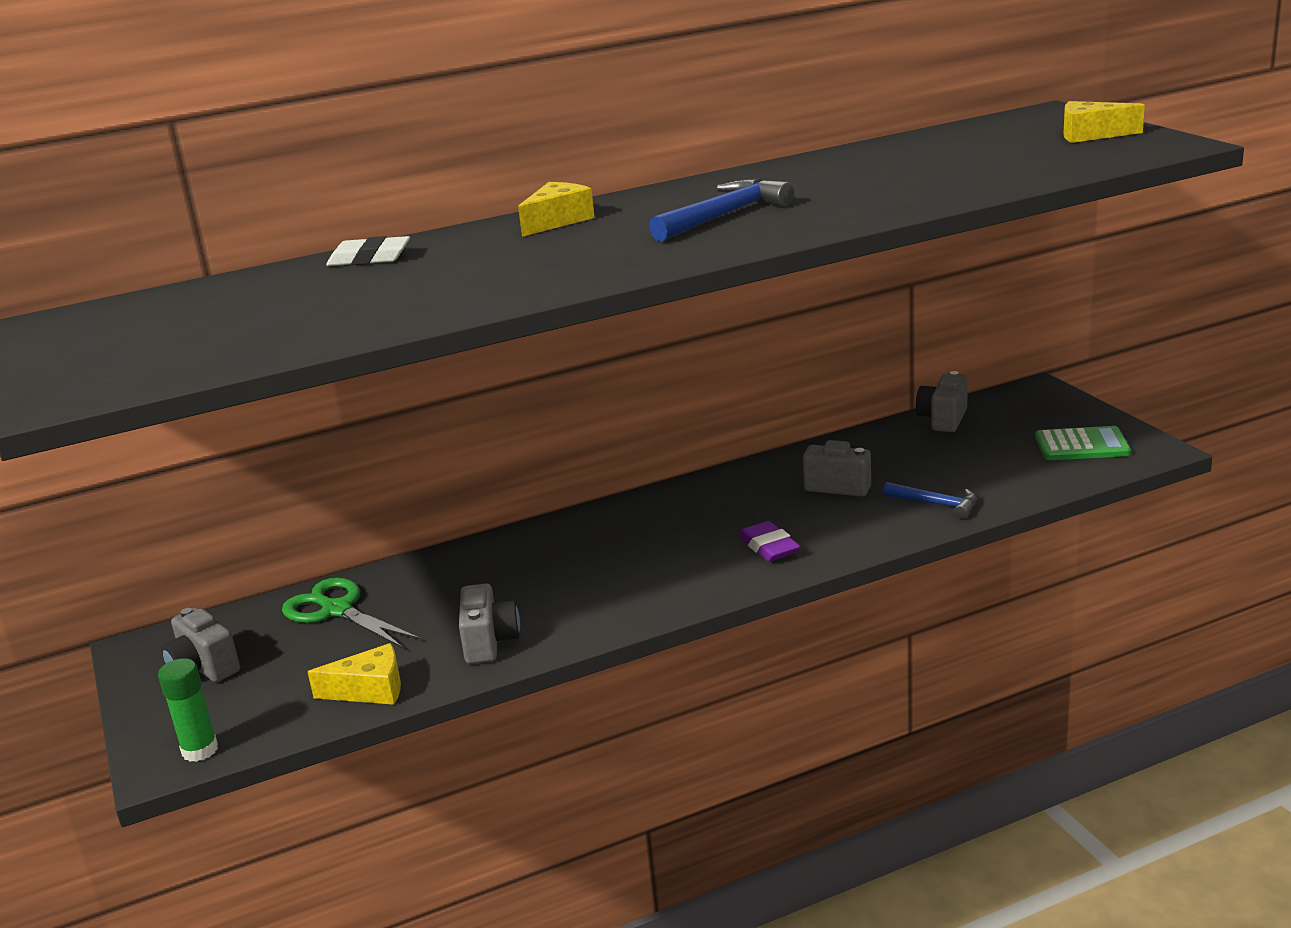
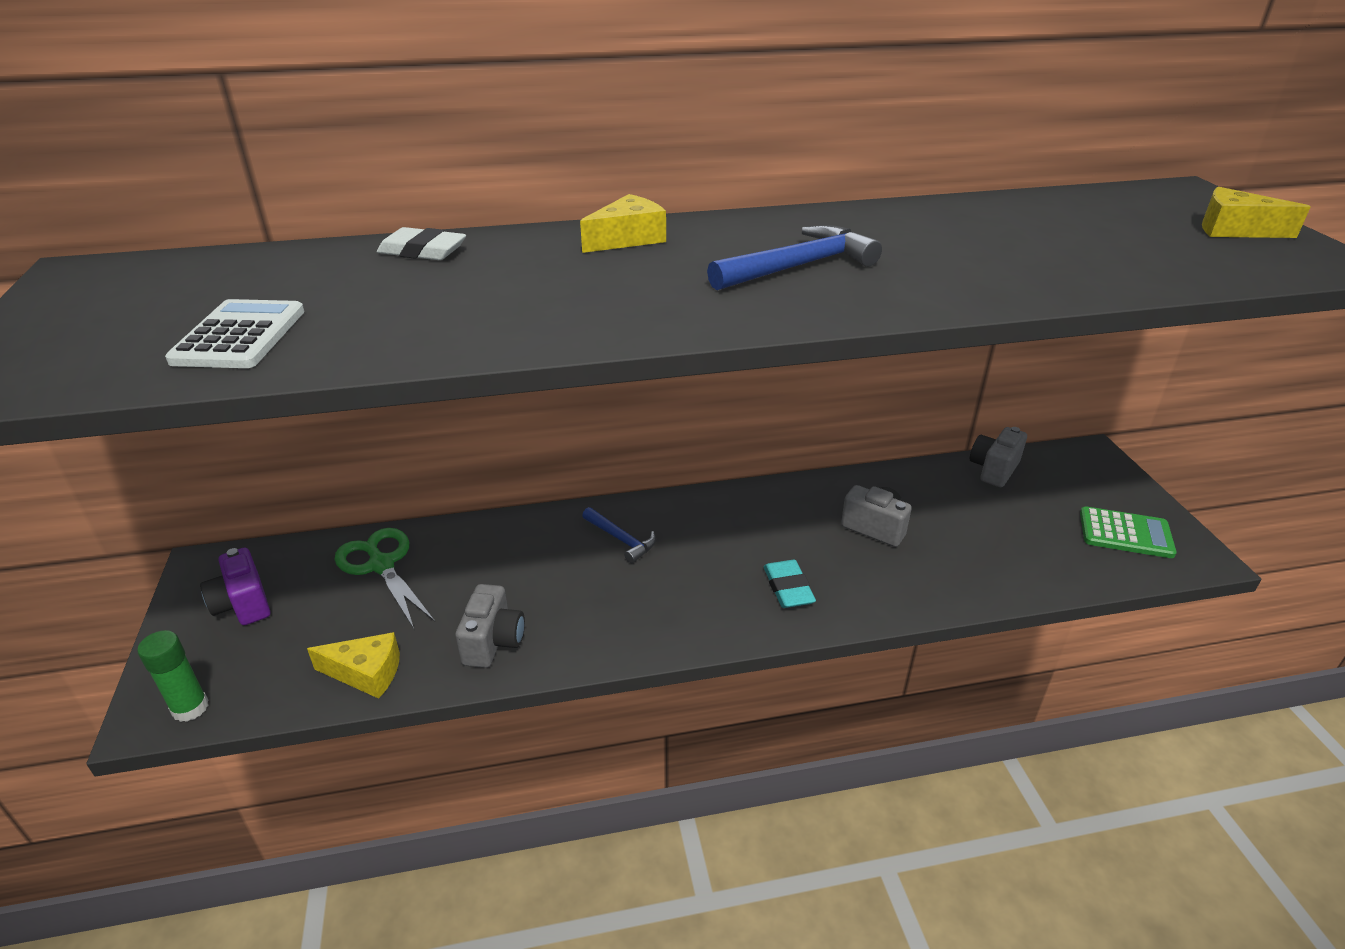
camera: 10 degrees right, 10 degrees up
grey camera [161,608,240,682] -> purple camera [200,548,270,625]
purple eraser [738,521,800,562] -> turquoise eraser [764,560,816,608]
blue hammer [884,482,976,519] -> blue hammer moved to [582,507,656,564]
none -> white calculator [165,299,304,368]

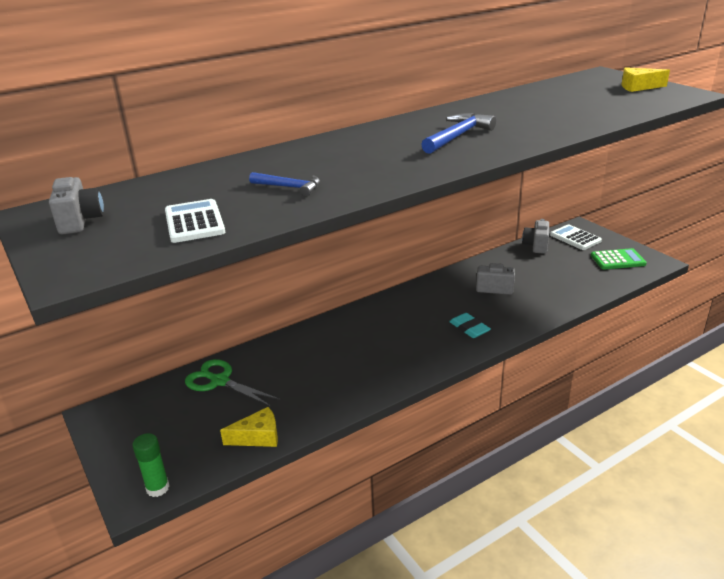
camera: 20 degrees left, 5 degrees down
purple camera [200,548,270,625] -> none
white eraser [377,227,466,260] -> none
grey camera [455,584,525,668] -> grey camera moved to [49,177,104,234]
yellow cheese [580,194,666,253] -> none
blue hammer [582,507,656,564] -> blue hammer moved to [249,172,320,196]
none -> white calculator [550,224,602,250]

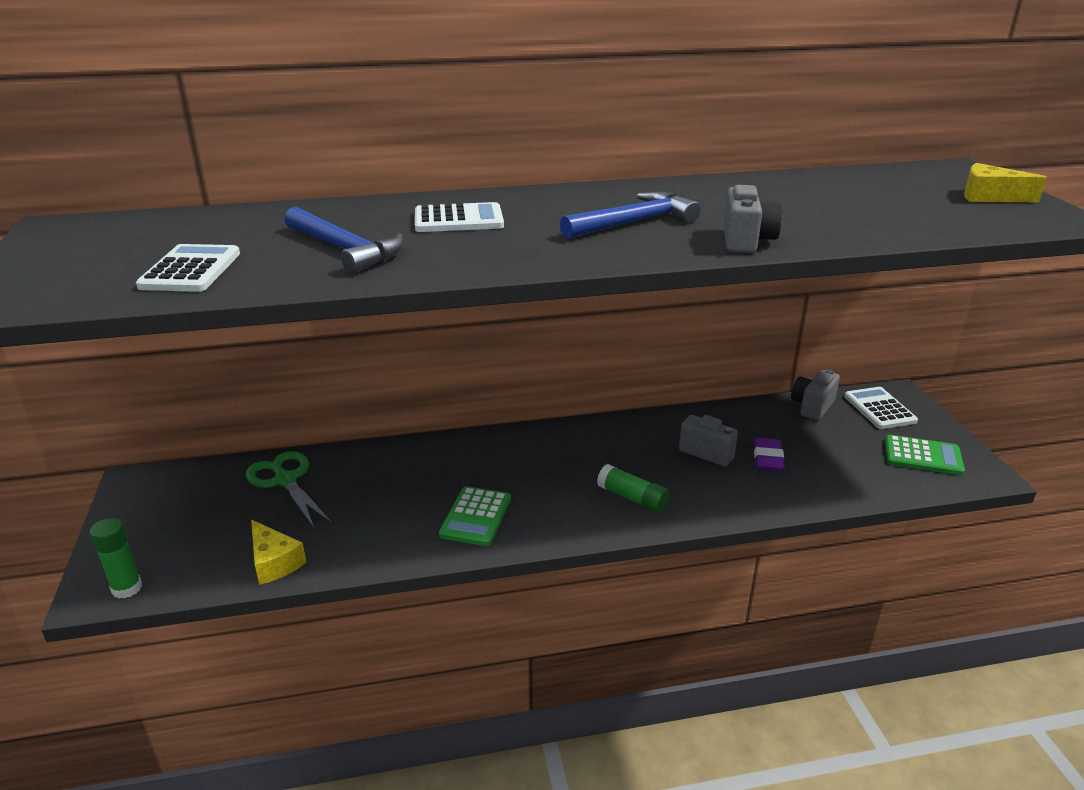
camera: 20 degrees right, 0 degrees up
grey camera [49,177,104,234] -> grey camera moved to [723,185,782,253]
yellow cheese [220,407,278,447] -> yellow cheese turned 45 degrees clockwise [251,520,306,585]
blue hammer [249,172,320,196] -> blue hammer [284,207,404,274], size x1.55
turquoise eraser [449,313,491,338] -> green glue stick [597,464,670,513]
none -> white calculator [415,202,504,232]
none -> green calculator [439,486,511,546]
none -> purple eraser [754,438,785,471]

